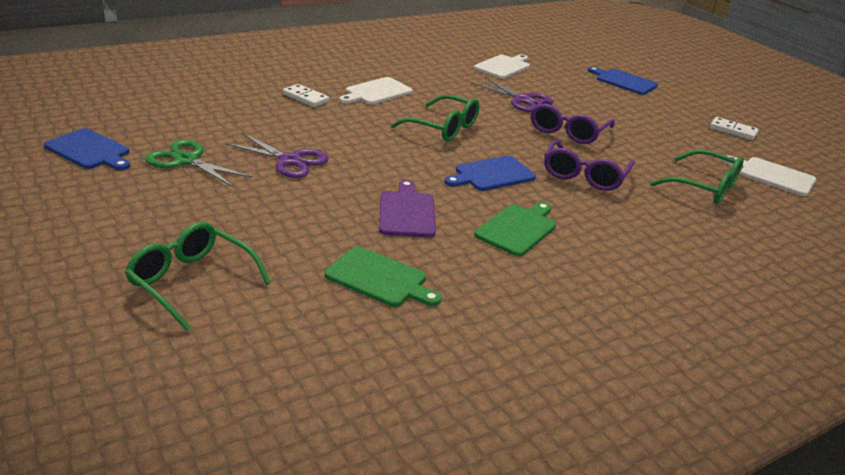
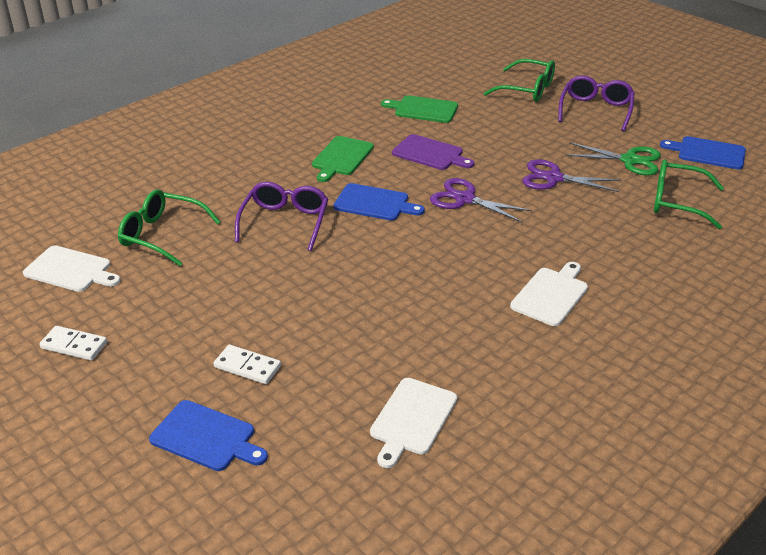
camera: 170 degrees right, 5 degrees up
white domino [283,84,329,107] -> white domino moved to [214,345,281,384]
purple cutting board [379,180,436,237] -> purple cutting board turned 45 degrees counterclockwise [392,134,474,170]
green glasses [391,95,480,141] -> green glasses moved to [654,159,724,229]
blue cutting board [445,156,536,191] -> blue cutting board turned 60 degrees clockwise [333,183,425,221]
purple scissors [471,77,553,112] -> purple scissors moved to [430,178,532,222]
purple glasses [531,99,615,144] -> purple glasses moved to [558,76,635,131]

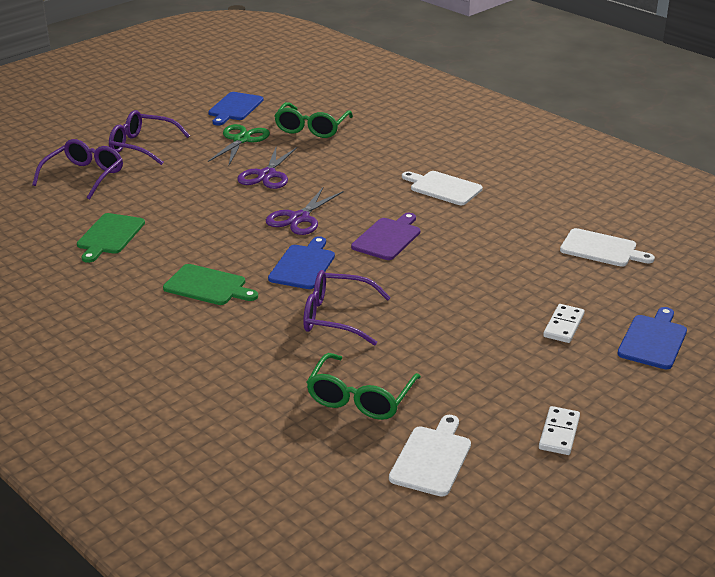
camera: 90 degrees left, 5 degrees down
purple cutting board [392,134,474,170] -> purple cutting board moved to [351,213,421,260]
green glasses [484,59,555,102] -> purple glasses [32,139,123,199]

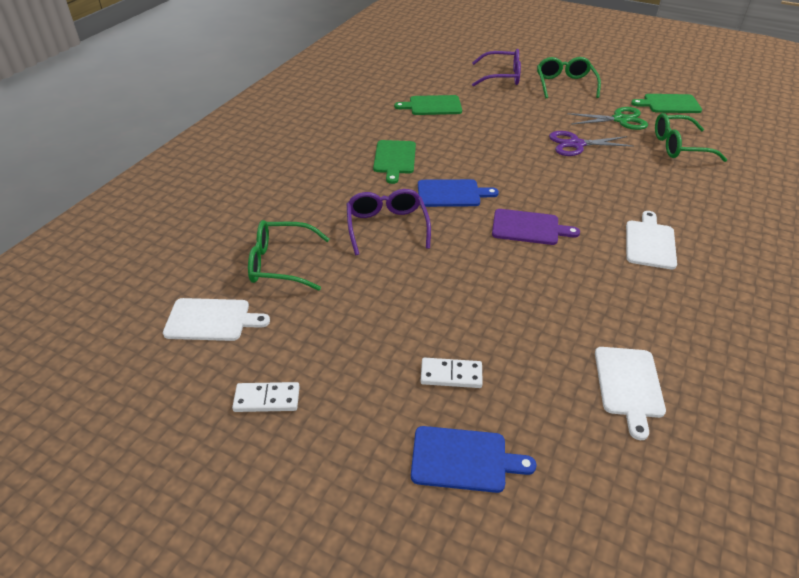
camera: 70 degrees right, 10 degrees up
purple glasses [109,110,190,165] -> green glasses [537,57,601,98]
blue cutting board [208,92,263,126] -> green cutting board [631,94,702,113]
purple scissors [266,186,344,235] -> none

